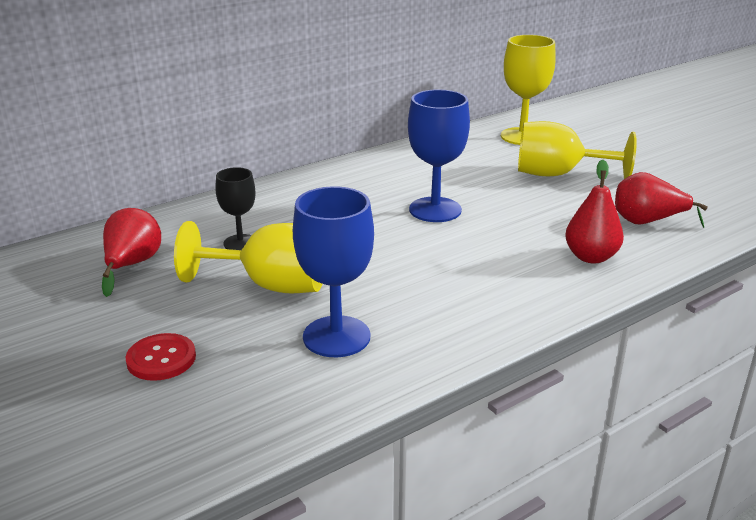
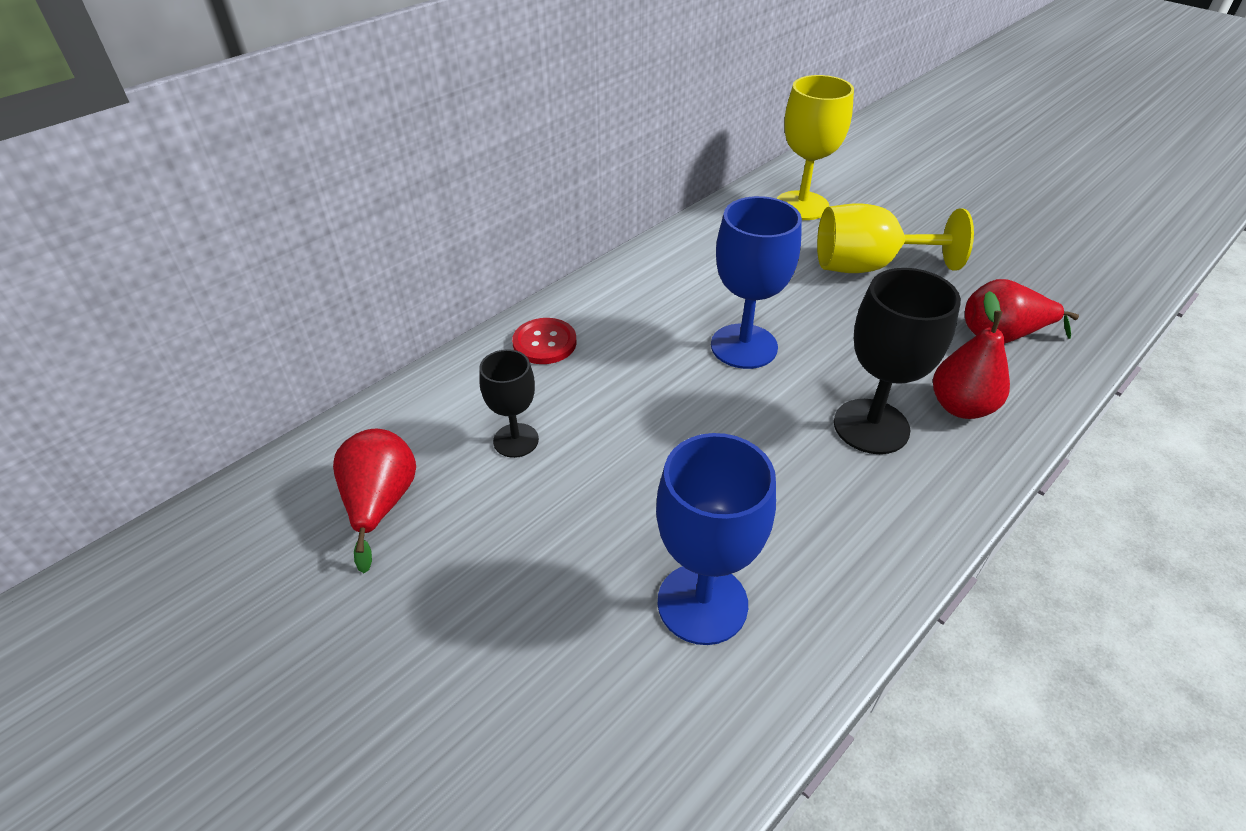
camera: 10 degrees left, 15 degrees up
red button [125,333,196,381] -> red button moved to [512,318,577,364]
yellow goblet [174,221,322,293] -> none
none -> black goblet [834,268,961,454]

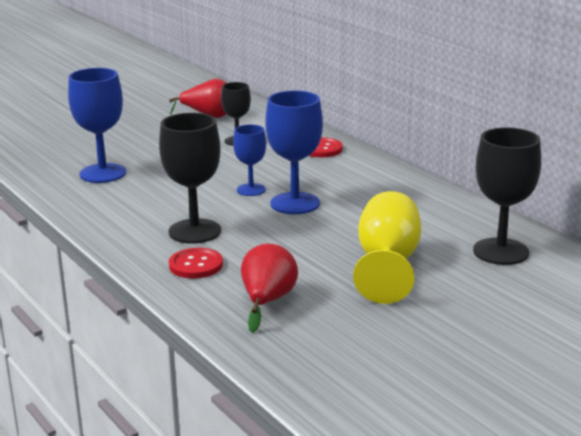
camera: 100 degrees right, 20 degrees down
yellow goblet [776,75,854,220] -> black goblet [473,127,541,265]
red pear [933,291,1010,419] -> red button [169,248,223,278]
none -> blue goblet [233,125,266,196]

